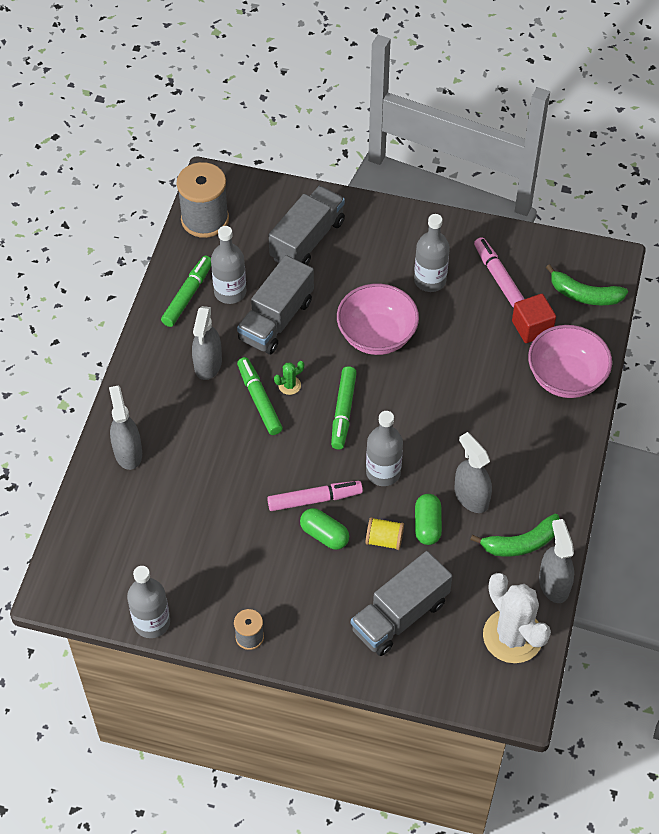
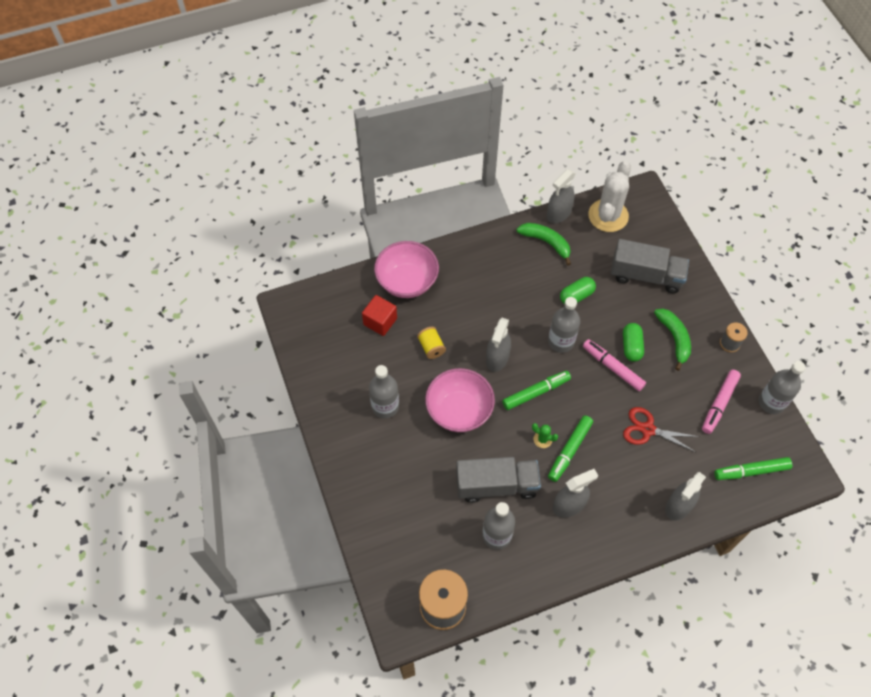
camera: 125 degrees left, 5 degrees up
green marker [161,256,211,327] -> green marker moved to [714,457,792,480]
grey truck [269,186,345,265] -> none
yellow spool [366,517,404,550] -> yellow spool moved to [417,327,446,359]
grey spray bottle [454,432,492,513] -> grey spray bottle moved to [486,318,511,372]
pink marker [474,237,524,308] -> pink marker moved to [702,370,741,434]
green banana [546,264,628,305] -> green banana moved to [654,309,691,371]
none -> red scissors [623,407,700,452]

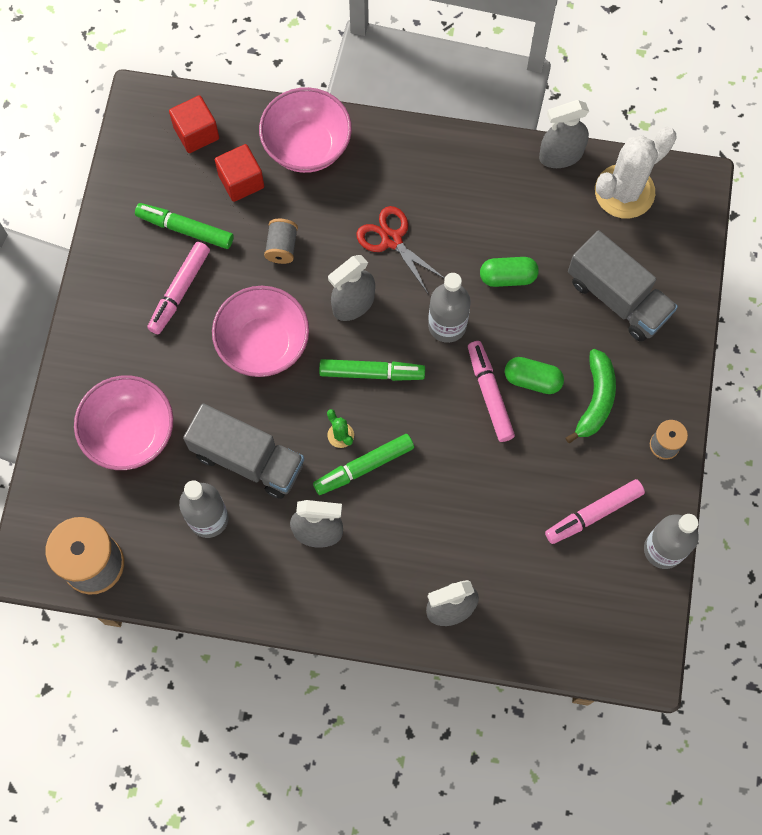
camera: 30 degrees right, 10 degrees up
grey bottle [369,365,399,418] -> pink marker [147,242,210,334]
yellow spool [417,327,446,359] -> grey spool [264,219,298,264]
green banana [516,223,571,266] -> none
green capsule [623,323,644,362] -> green capsule turned 75 degrees clockwise [505,357,564,394]
red scissors [623,407,700,452] -> red scissors moved to [356,206,445,293]
green marker [714,457,792,480] -> green marker moved to [135,203,233,249]
none -> pink bowl [74,375,173,470]
none -> red cube [169,95,219,153]

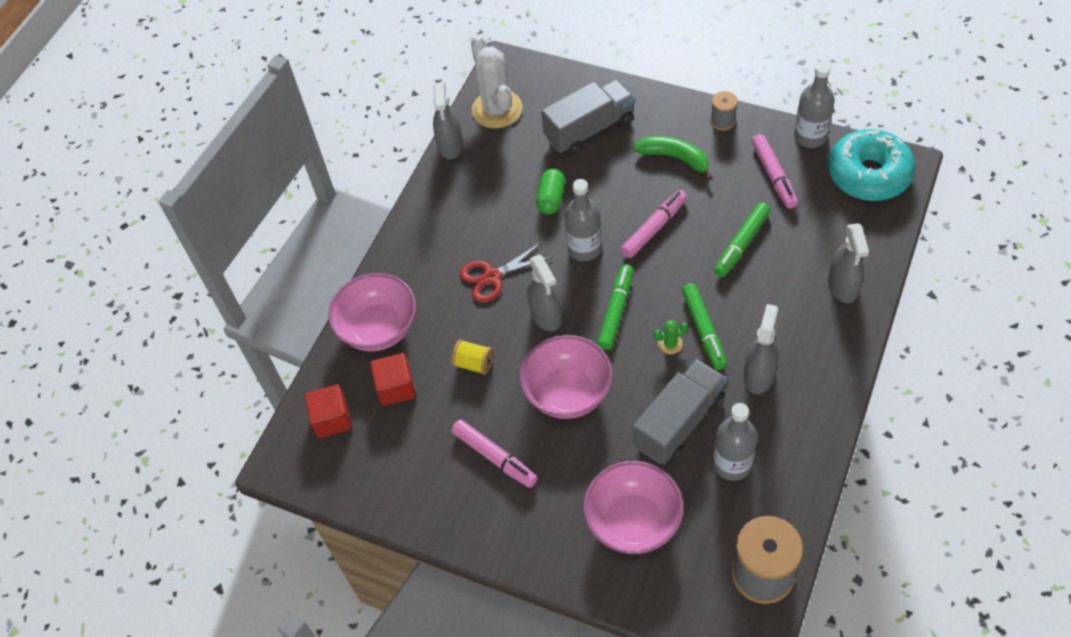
camera: 70 degrees left, 15 degrees down
green marker [135,203,233,249] -> green marker moved to [714,203,771,277]
grey spool [264,219,298,264] -> yellow spool [451,339,494,375]
pink marker [468,341,515,442] -> pink marker turned 135 degrees clockwise [621,190,687,258]
green capsule [505,357,564,394] -> none
none -> turquoise donut [828,129,915,201]

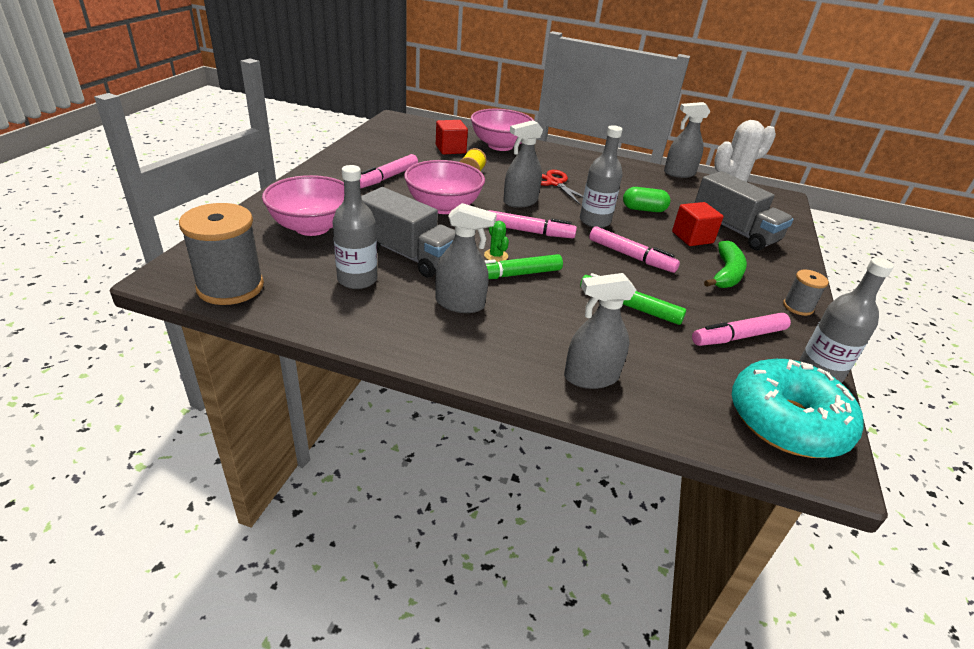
camera: 75 degrees right, 20 degrees down
red cube [305,384,352,438] -> red cube moved to [672,202,723,246]
green marker [597,264,633,350] -> pink marker [488,210,577,238]

